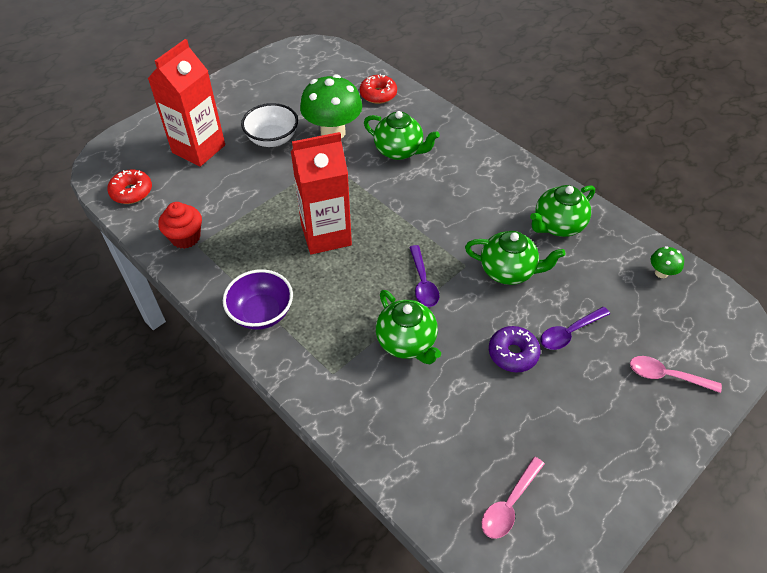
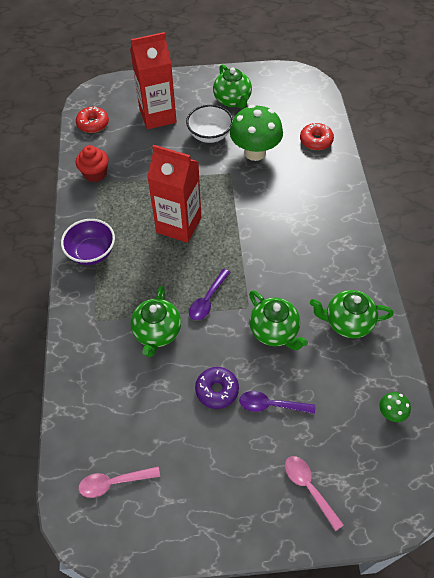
camera: 40 degrees right, 5 degrees up
green teapot [364,111,440,160] -> green teapot moved to [213,64,252,109]

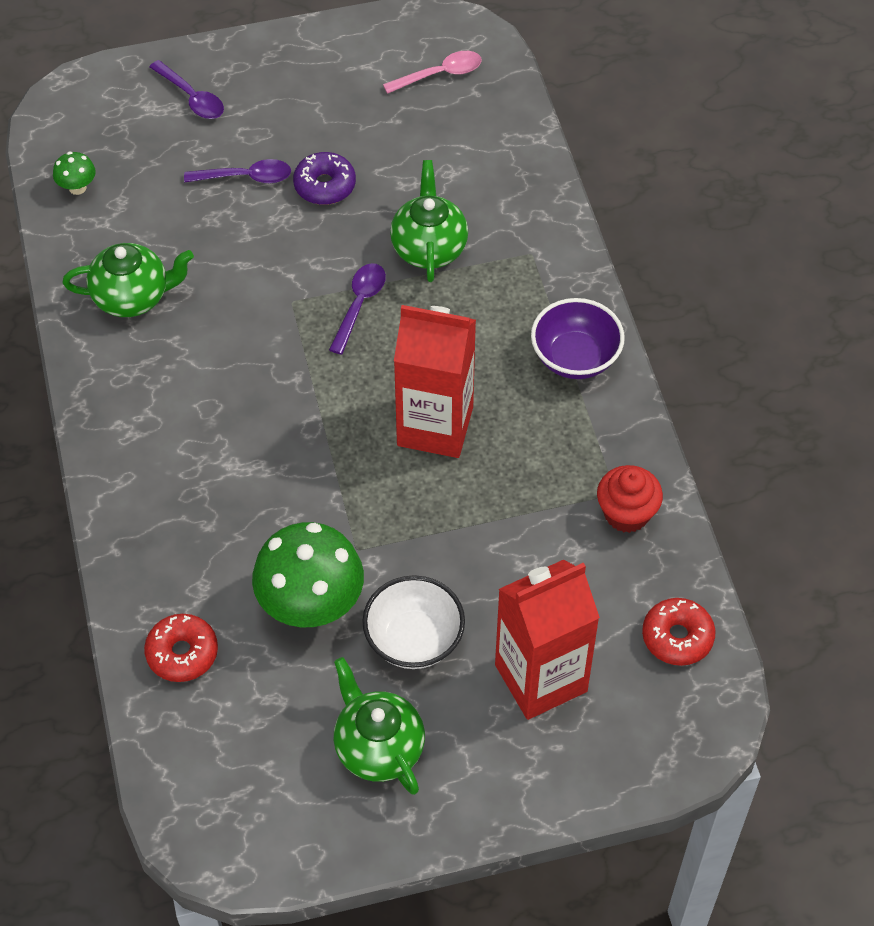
camera: 170 degrees right, 0 degrees up
green teapot [249,291,308,350] -> none
pink spoon [285,456,344,531] -> purple spoon [150,60,224,119]

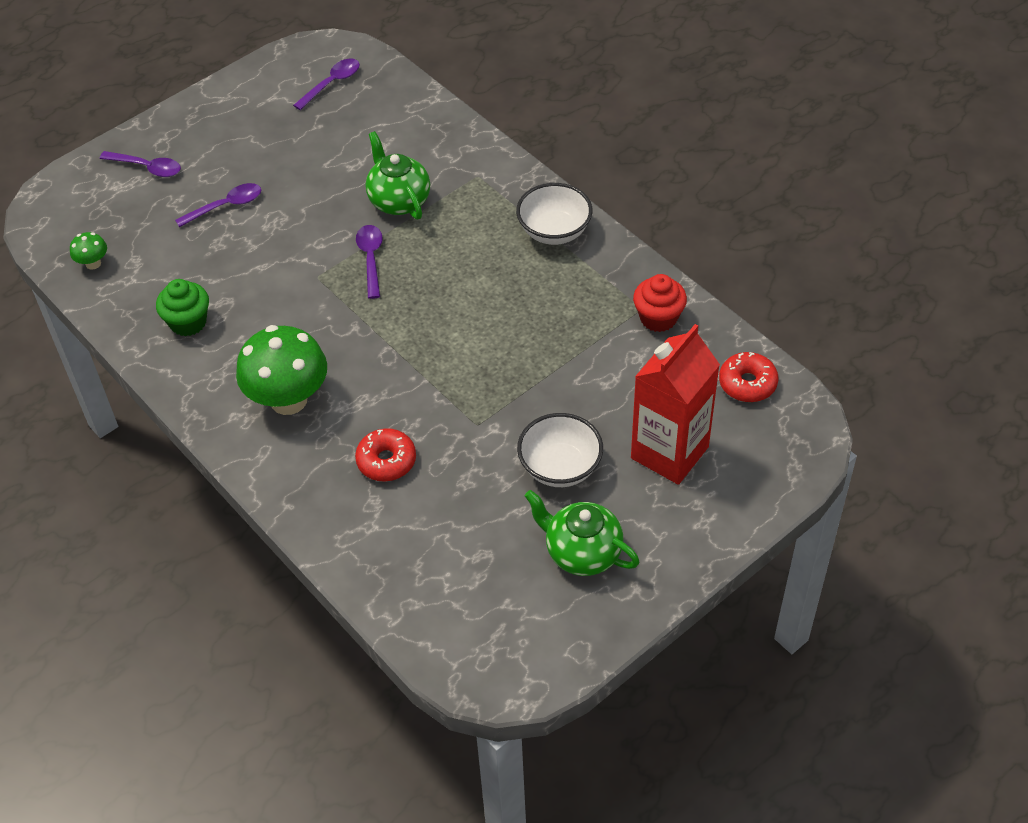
camera: 25 degrees left, 5 degrees down
green teapot [63,243,194,317] -> green cupcake [156,279,209,336]
red donut [144,614,218,682] -> red donut moved to [355,428,416,481]
green mushroom [252,522,364,627] -> green mushroom moved to [236,325,327,415]
purple donut [293,152,356,205] -> none
pink spoon [383,51,482,94] -> purple spoon [293,58,360,110]
red carton [394,305,476,458] -> none
purple bowl [531,298,625,379] -> white bowl [516,183,592,245]

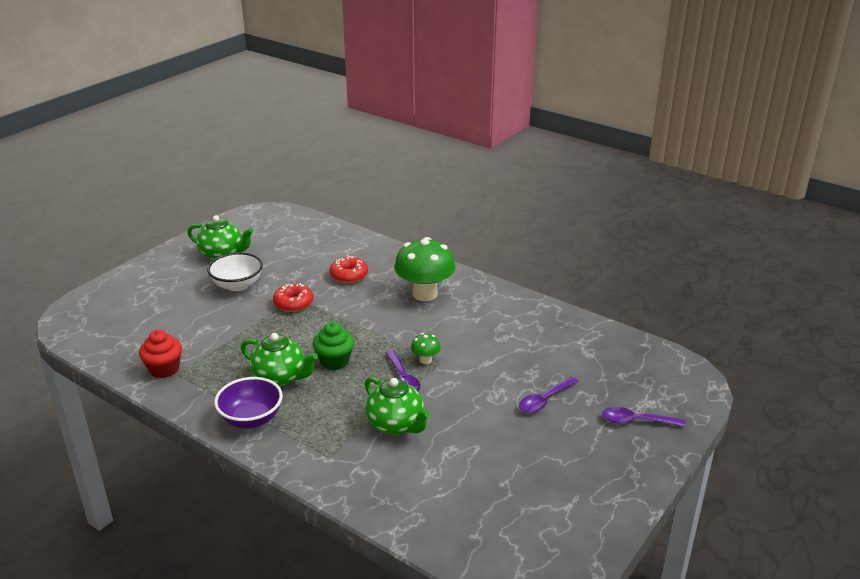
camera: 165 degrees right, 20 degrees down
green mushroom [70,232,107,270] -> green mushroom moved to [411,333,441,364]
green cupcake [156,279,209,336] -> green cupcake moved to [313,322,354,370]
purple spoon [293,58,360,110] -> none
white bowl [516,183,592,245] -> purple bowl [214,377,283,428]
red carton [631,324,720,485] -> none
red donut [719,352,778,402] -> red donut moved to [273,283,313,312]
none -> green teapot [241,333,318,387]

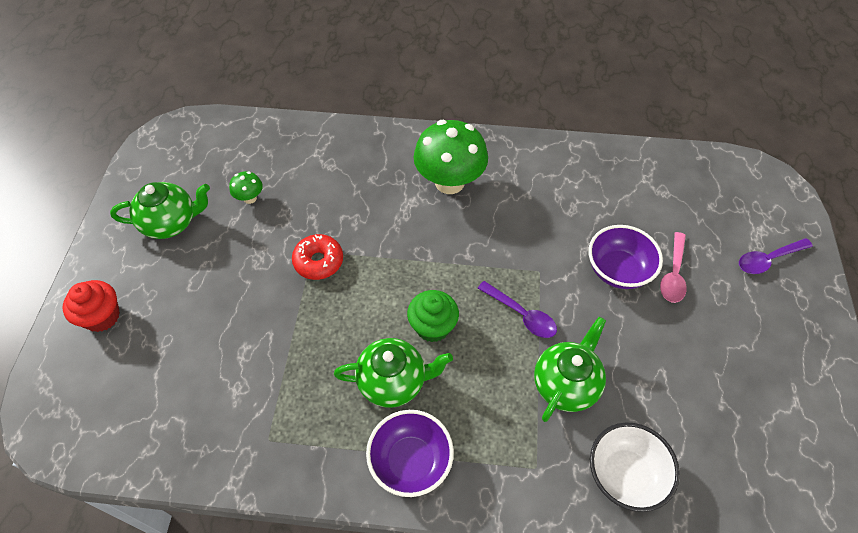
camera: 30 degrees left, 25 degrees up
red cupcake [139,330,182,378] -> red cupcake moved to [63,280,120,332]
white bowl [207,252,263,291] -> white bowl moved to [590,422,680,512]
red donut [330,256,368,283] -> none
green teapot [365,377,430,435] -> green teapot turned 75 degrees counterclockwise [534,317,606,422]
green mushroom [411,333,441,364] -> green mushroom moved to [229,171,263,204]
purple spoon [519,377,579,413] -> pink spoon [660,232,687,303]
none -> purple bowl [588,225,663,289]

